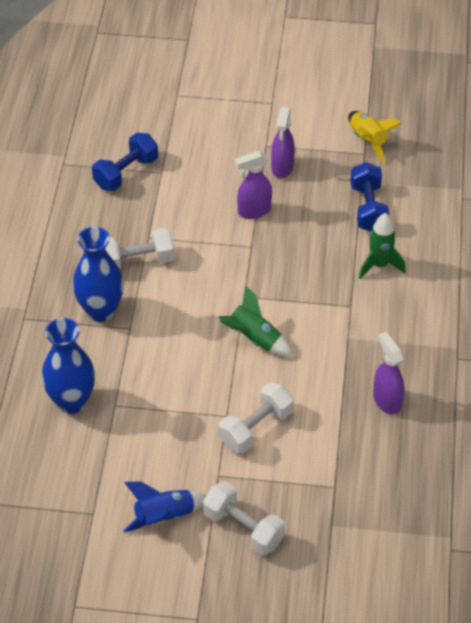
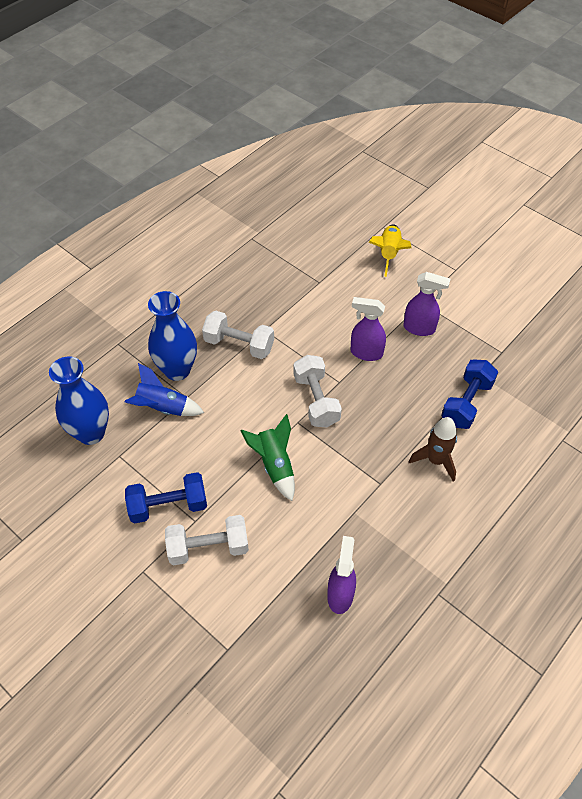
camera: 35 degrees right, 5 degrees up
blue dumbbell [92,133,158,191] -> blue dumbbell moved to [125,472,207,524]
blue rocket [123,481,206,533] -> blue rocket moved to [125,363,204,416]
white dumbbell [203,481,285,555] -> white dumbbell moved to [293,355,342,427]
purple spray bottle [271,107,295,178] -> purple spray bottle turned 120 degrees counterclockwise [403,272,450,336]
yellow rocket [348,111,402,163] -> yellow rocket moved to [369,224,412,277]
green rocket [359,213,406,279] -> brown rocket [408,417,457,482]

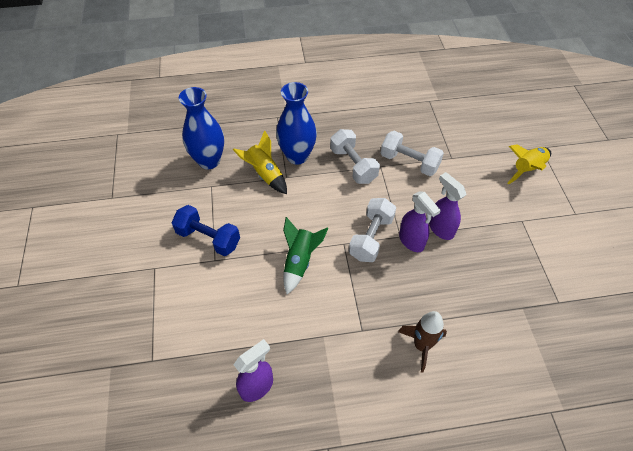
camera: 40 degrees right, 0 degrees up
blue rocket [125,363,204,416] -> yellow rocket [233,130,287,194]
white dumbbell [165,515,249,565] -> white dumbbell moved to [381,131,444,176]
purple spray bottle [403,272,450,336] -> purple spray bottle moved to [399,191,441,252]
blue dumbbell [441,359,498,429] -> none

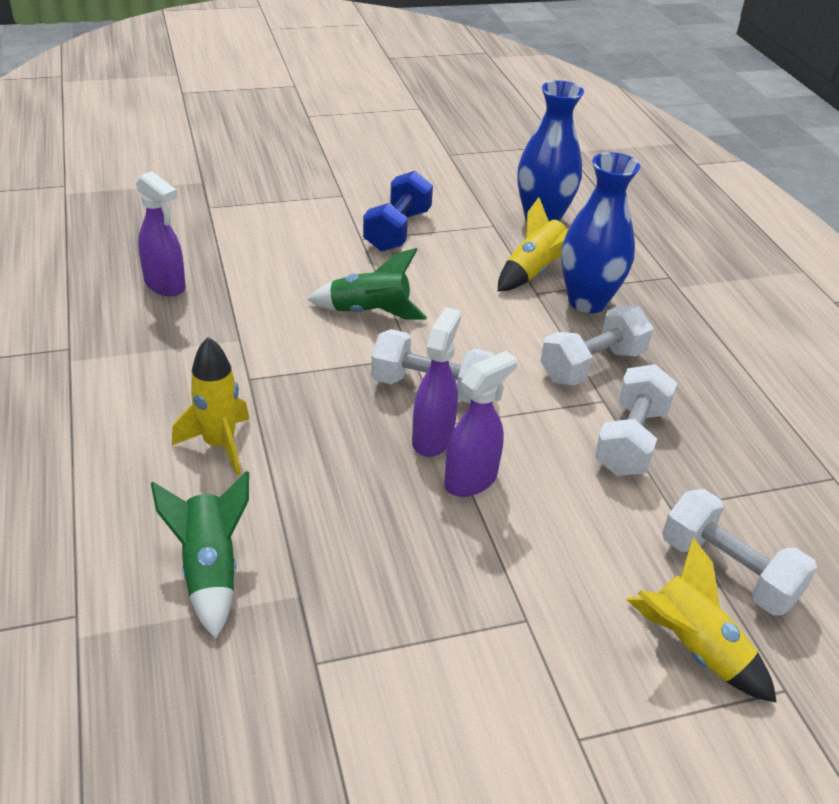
camera: 80 degrees right, 15 degrees down
brown rocket [398,311,447,373] -> yellow rocket [172,337,249,475]
purple spray bottle [399,191,441,252] -> purple spray bottle turned 150 degrees clockwise [412,307,461,457]
none -> green rocket [151,471,249,639]
none -> white dumbbell [662,489,817,615]

